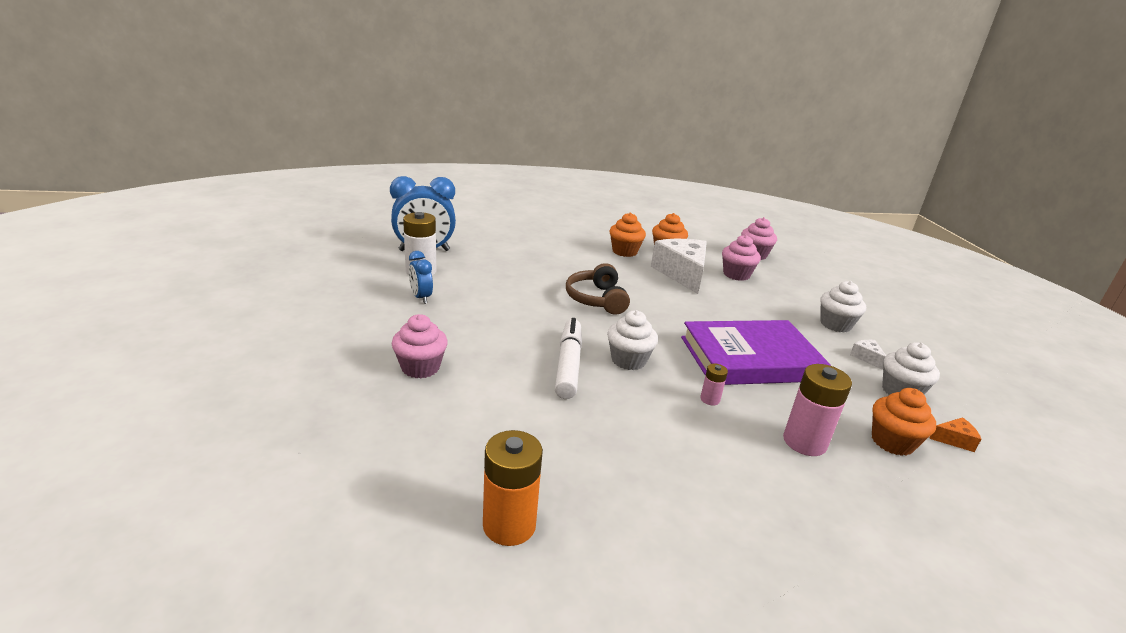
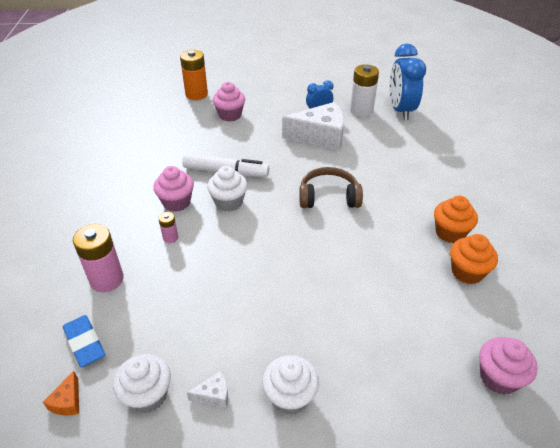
camera: 100 degrees right, 15 degrees up
orange battery [483,430,543,546] -> orange battery moved to [180,50,208,100]
white cheese [651,239,707,294] -> white cheese moved to [282,102,344,151]
purple book [681,320,831,385] -> none
pink cupcake [722,235,761,281] -> pink cupcake moved to [153,166,194,212]
orange cupcake [872,388,936,456] -> blue eraser [63,315,105,367]

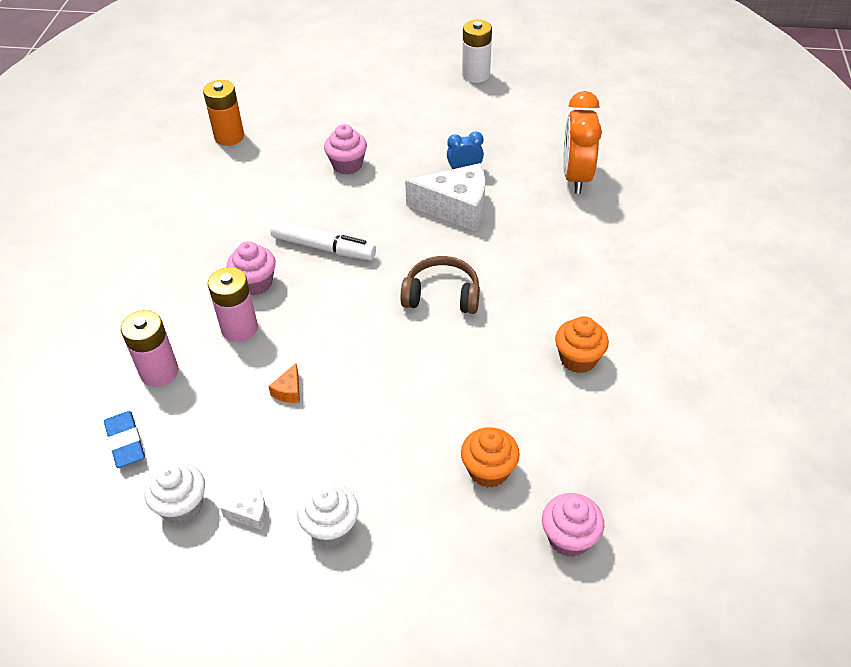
camera: 10 degrees right, 5 degrees up
orange cheese [43,371,79,416] -> orange cheese moved to [268,363,300,403]
pink battery [158,212,178,243] -> pink battery [208,267,258,342], size x2.01
orange battery [180,50,208,100] -> orange battery moved to [203,80,244,146]
white cupcake [207,166,248,212] -> none
white battery [350,65,379,117] -> white battery moved to [462,20,492,83]
blue clock [389,44,426,120] -> orange clock [563,91,602,194]
orange cupcake [450,234,498,284] -> orange cupcake moved to [461,427,520,488]

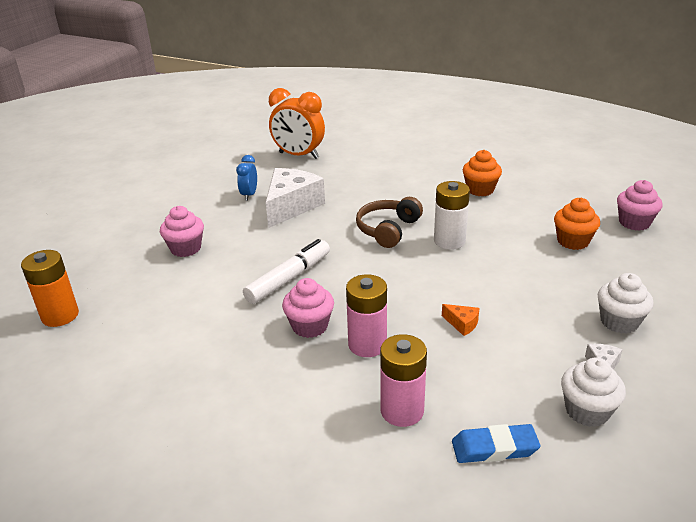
camera: 70 degrees left, 15 degrees down
white battery [462,20,492,83] -> white battery moved to [434,181,470,249]

